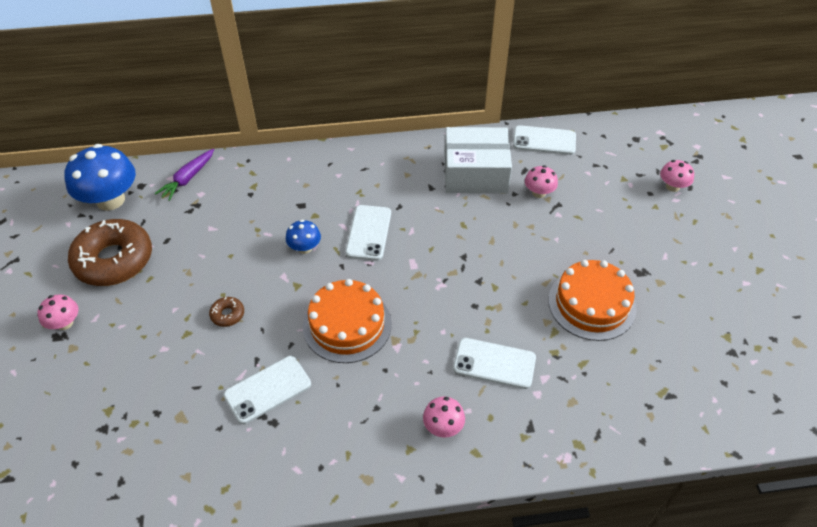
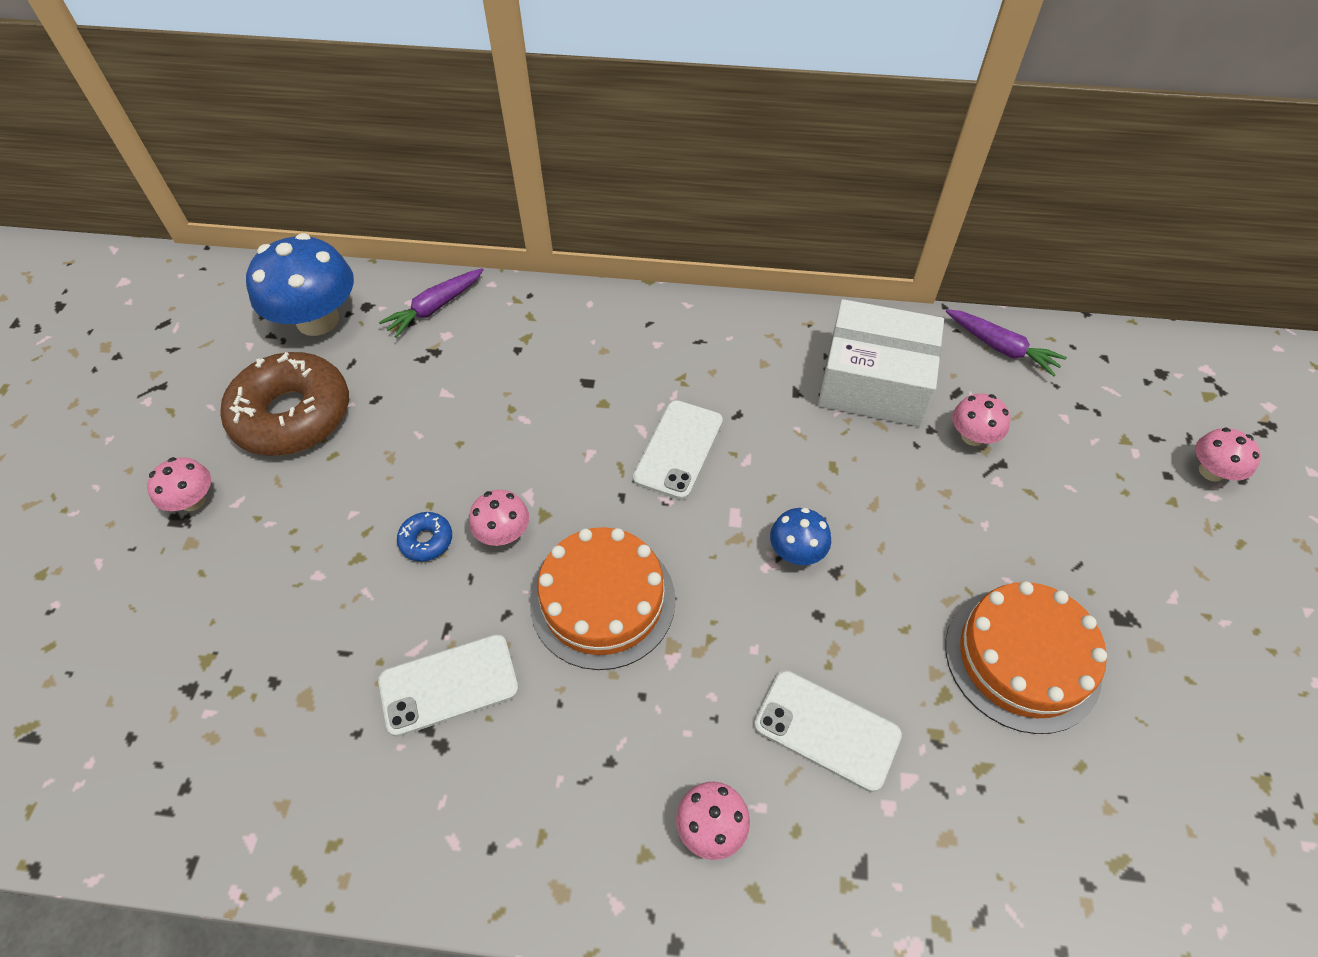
camera: 15 degrees right, 5 degrees up
brown donut [209,297,244,327] -> blue donut [397,512,452,562]
blue mushroom [286,220,321,254] -> blue mushroom moved to [770,508,831,565]
white phone [513,125,576,155] -> purple carrot [946,309,1067,377]
none -> pink mushroom [469,490,529,546]

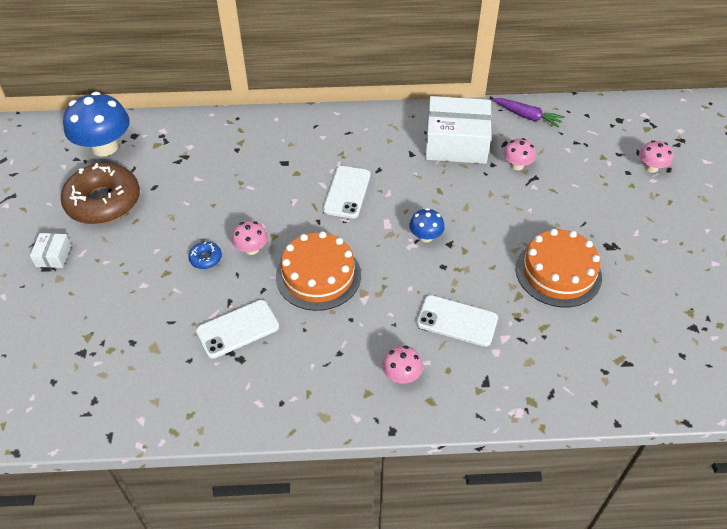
camera: 10 degrees left, 5 degrees down
pink mushroom [147,457,211,511] -> white box [30,233,71,268]
purple carrot [379,268,484,338] -> none

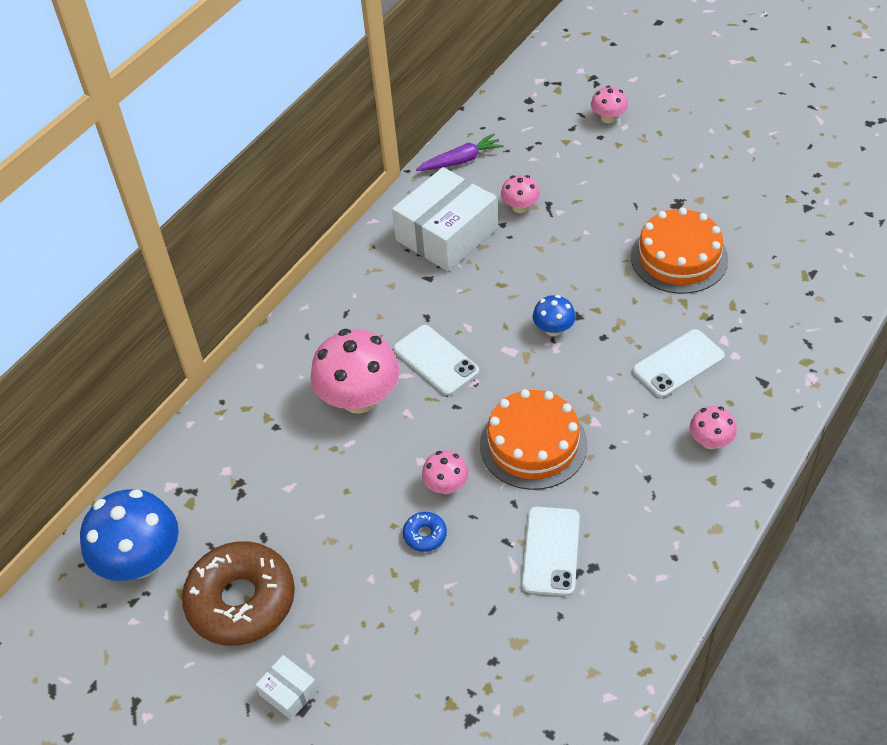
camera: 50 degrees left, 0 degrees up
none -> pink mushroom [311,329,400,414]

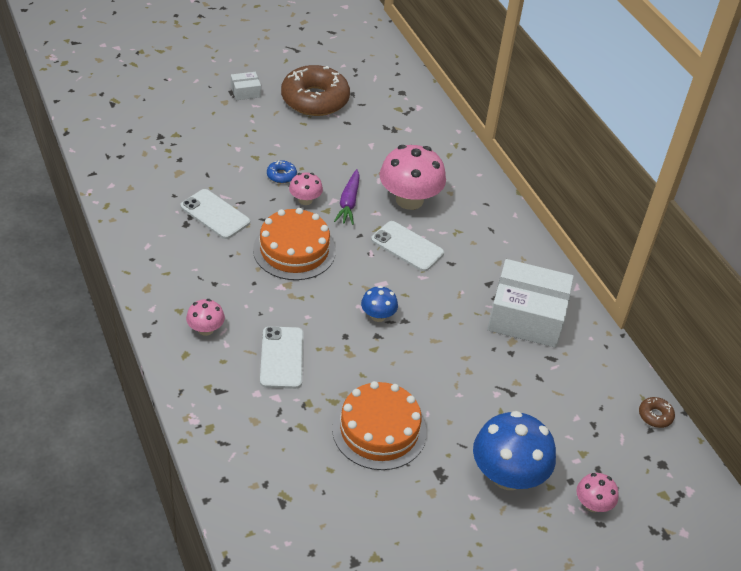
camera: 115 degrees right, 5 degrees down
blue mushroom [80,489,179,581] -> blue mushroom moved to [473,411,556,490]
white box [392,167,498,271] -> white box turned 60 degrees counterclockwise [488,259,574,348]
white phone [393,325,479,396] -> white phone turned 45 degrees clockwise [371,221,444,272]
purple carrot [416,134,504,171] -> purple carrot moved to [334,169,360,225]
pink mushroom [501,175,540,213] -> none
none -> brown donut [639,397,675,428]

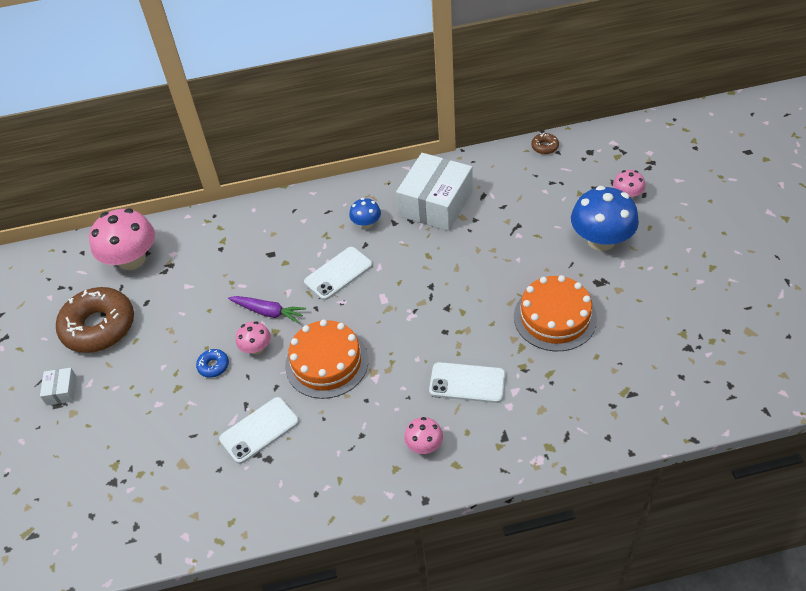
camera: 70 degrees left, 5 degrees up
blue mushroom [361,286,398,322] -> blue mushroom moved to [349,198,381,229]
pink mushroom [379,145,446,210] -> pink mushroom moved to [89,208,155,270]

